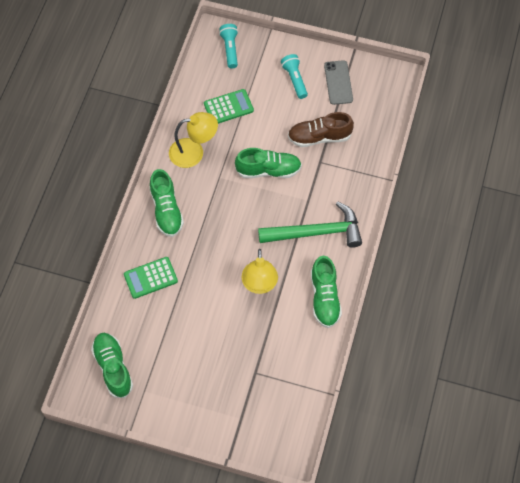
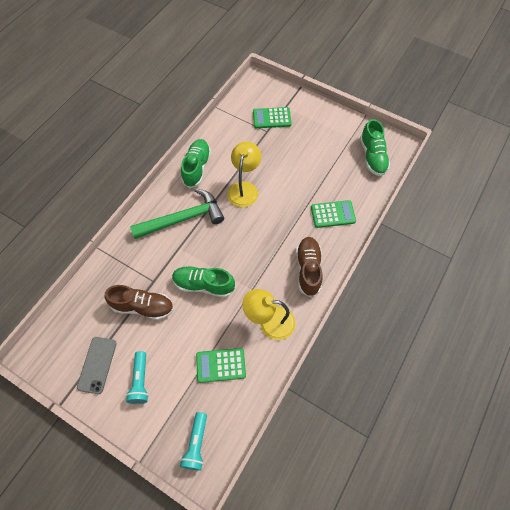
camera: 165 degrees left, 0 degrees up
green shoe [149,169,184,237] -> brown shoe [296,237,323,297]
green hammer [258,202,362,248] -> green hammer turned 150 degrees clockwise [130,189,224,239]
none -> green calculator [253,107,292,128]

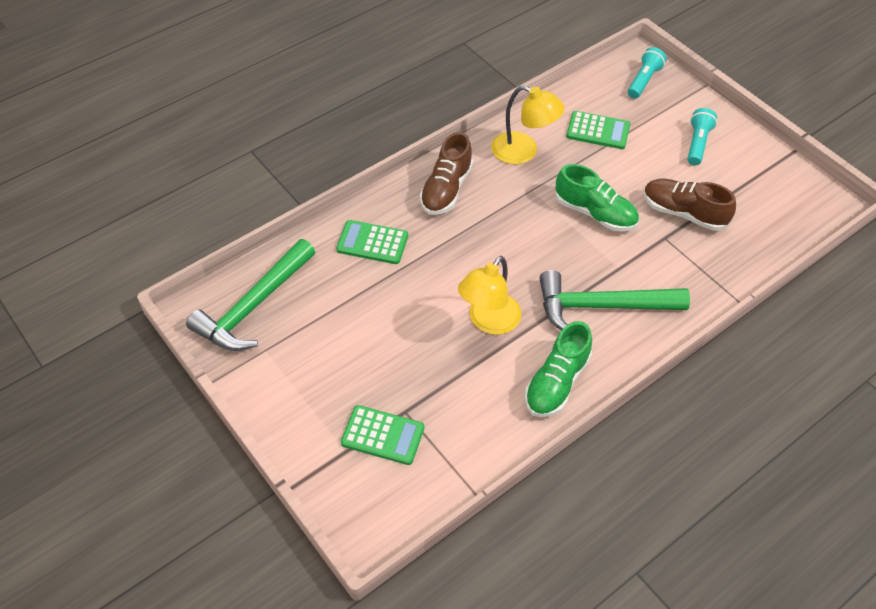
camera: 160 degrees left, 10 degrees down
grey phone [77,337,117,394] -> none
green shoe [360,119,390,176] -> green hammer [186,239,315,351]

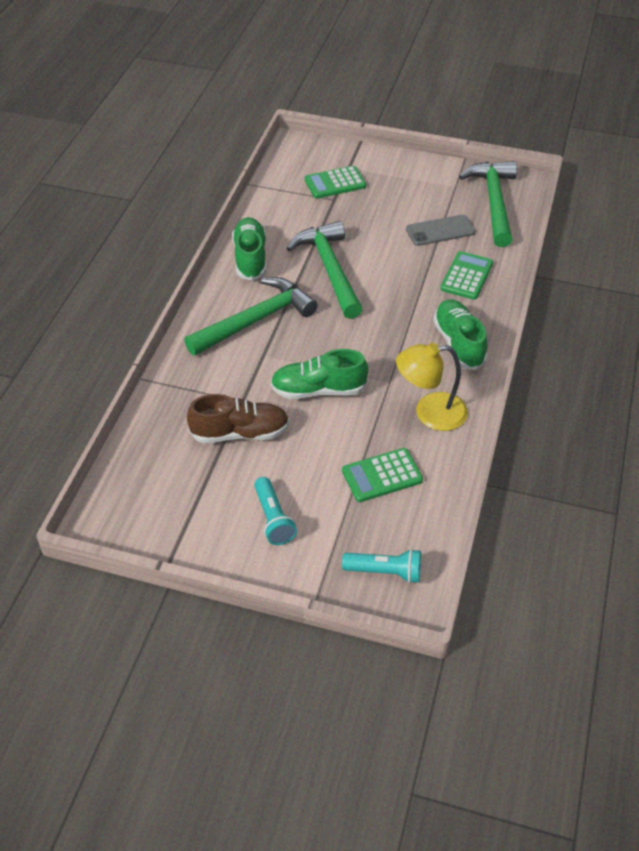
camera: 145 degrees right, 5 degrees down
green calculator [336,220,408,264] -> green calculator turned 45 degrees counterclockwise [440,251,493,300]
brown shoe [420,132,473,215] -> green shoe [433,299,487,370]
yellow lamp [458,256,522,335] -> green hammer [287,221,363,319]
turquoise flashlight [628,47,667,98] -> turquoise flashlight turned 75 degrees counterclockwise [342,549,421,583]
none -> grey phone [406,215,475,246]

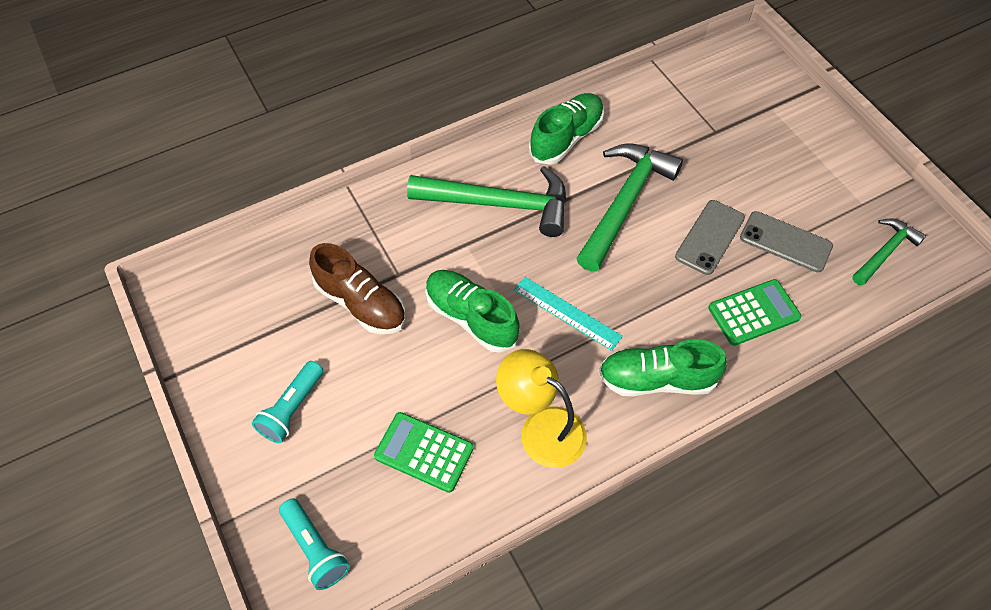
camera: 45 degrees right, 10 degrees up
green calculator [305,166,366,199] -> none
green shoe [433,299,487,370] -> green shoe turned 120 degrees counterclockwise [599,339,727,396]
green hammer [459,161,517,247] -> green hammer [852,218,926,285], size x0.56
none -> turquoise ruler [514,277,623,351]
none -> grey phone [675,200,745,275]

